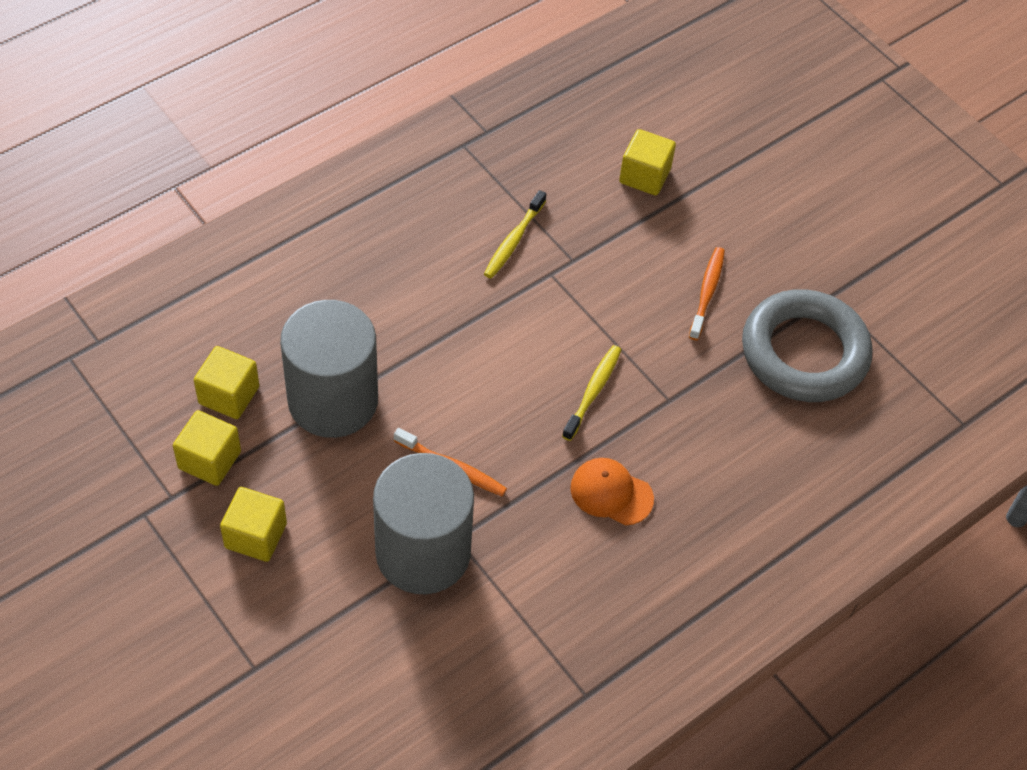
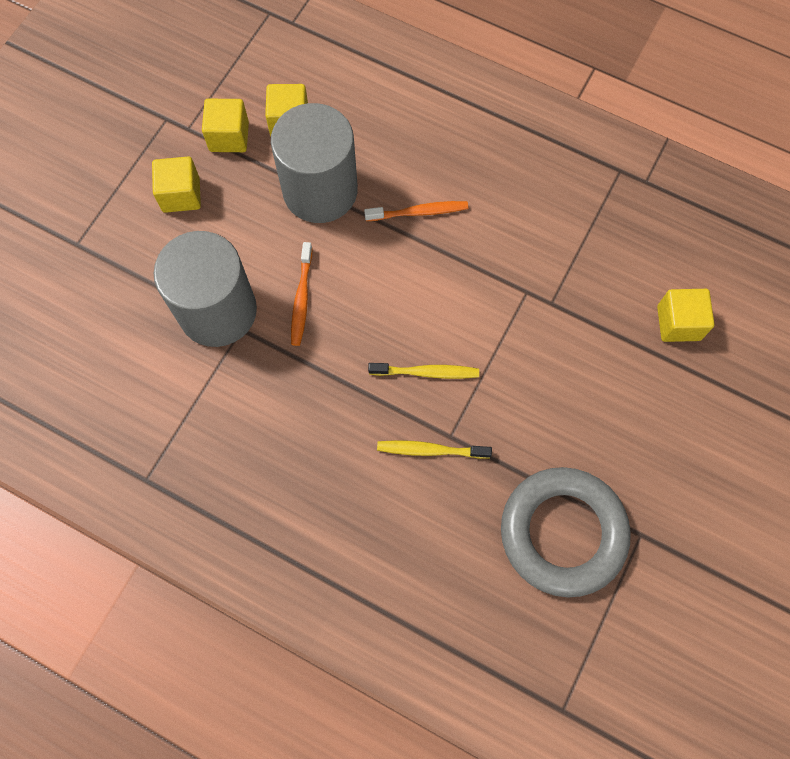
camera: 70 degrees right, 15 degrees up
yellow toothbrush [484,190,546,279] -> yellow toothbrush moved to [377,440,492,459]
orange cap [570,458,654,525] -> none
orange toothbrush [689,247,725,340] -> orange toothbrush moved to [364,201,468,221]

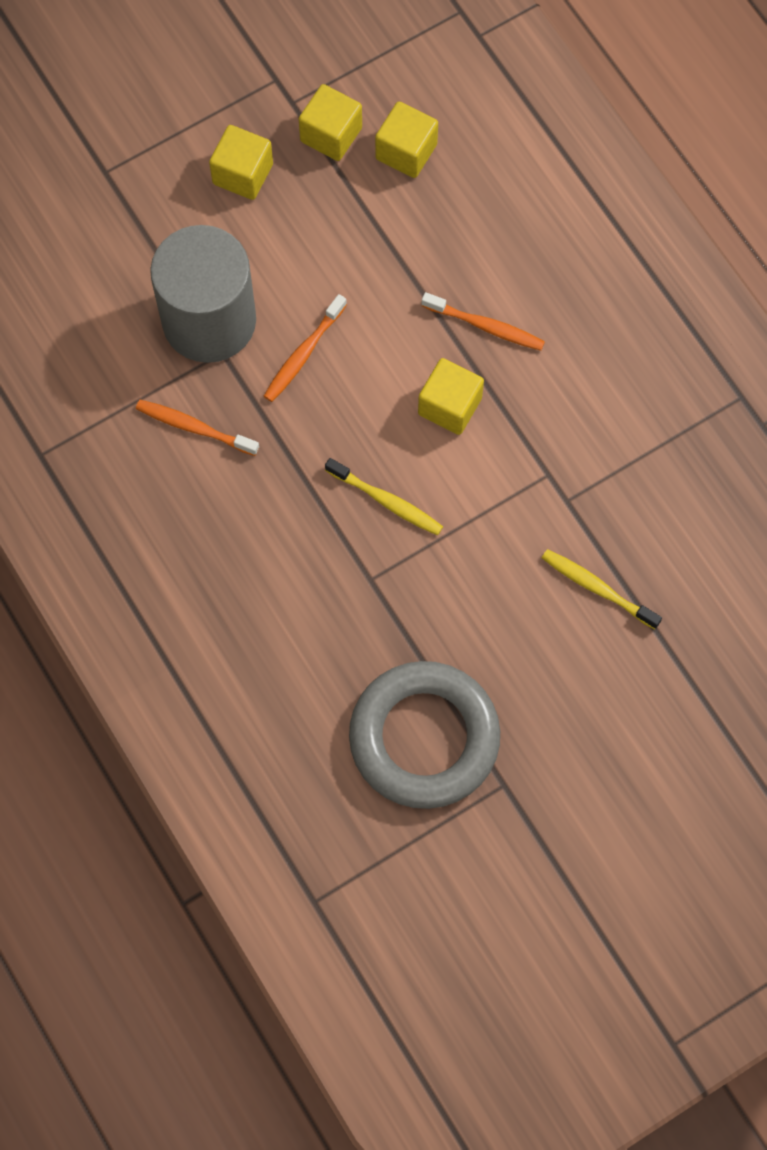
camera: 30 degrees right, 0 degrees up
grey cylinder [271,103,358,223] -> none
yellow toothbrush [377,440,492,459] -> yellow toothbrush moved to [542,549,662,629]
yellow cube [657,289,714,342] -> yellow cube moved to [418,358,484,435]
none -> orange toothbrush [136,400,259,456]

